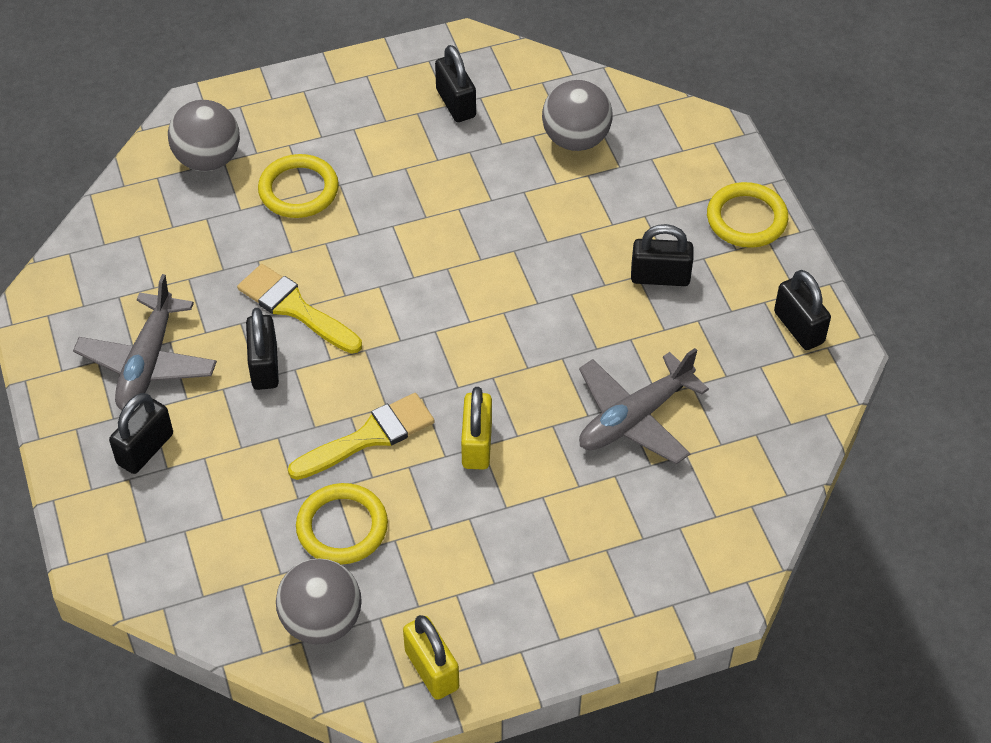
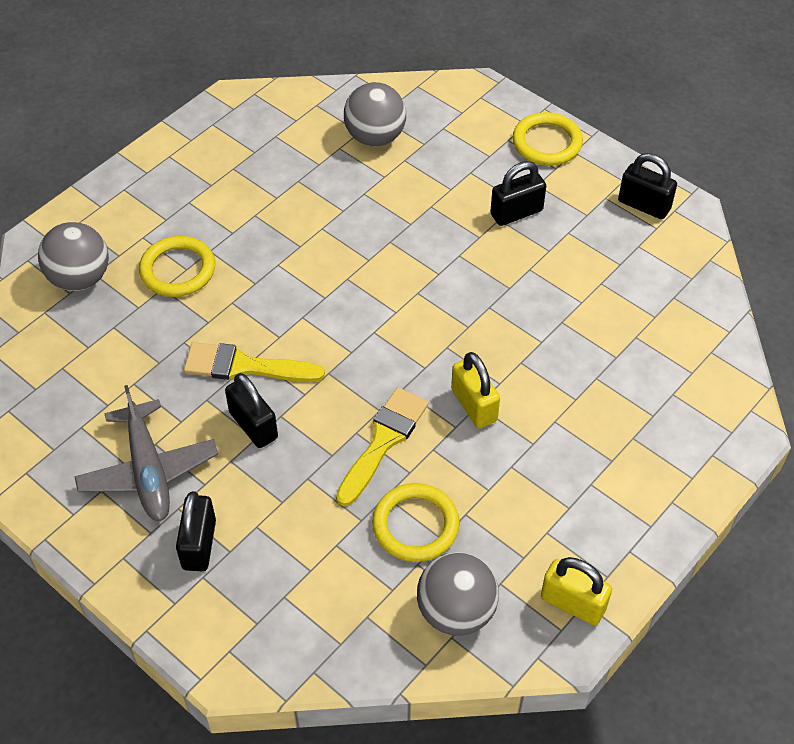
camera: 30 degrees left, 0 degrees up
black padlock [435,45,476,122] -> none
grey plane [579,348,709,464] -> none

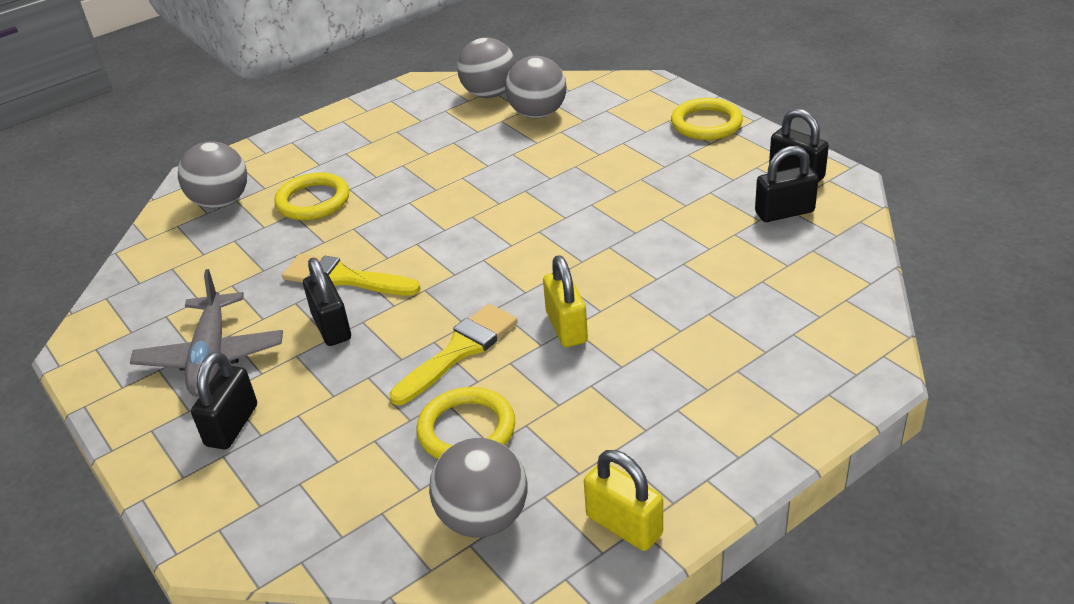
camera: 15 degrees right, 15 degrees down
black padlock [490,161,546,226] -> black padlock moved to [755,146,818,222]
none -> grey ball [457,37,516,98]

